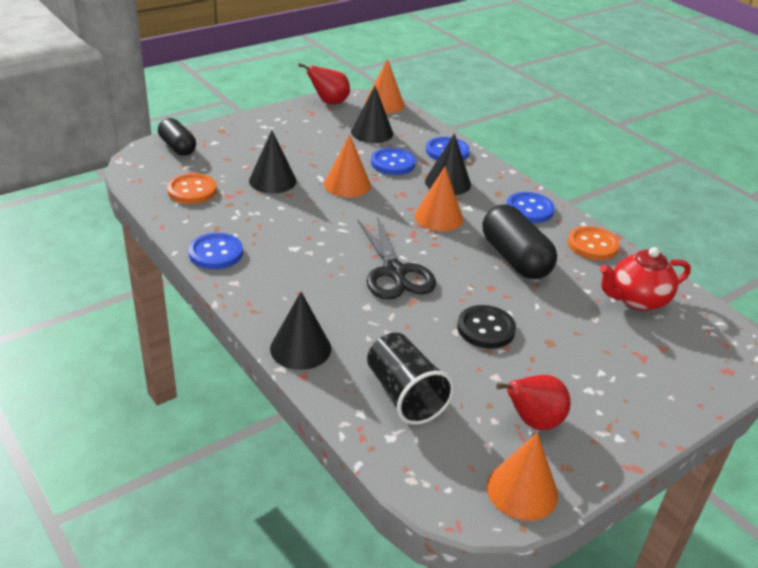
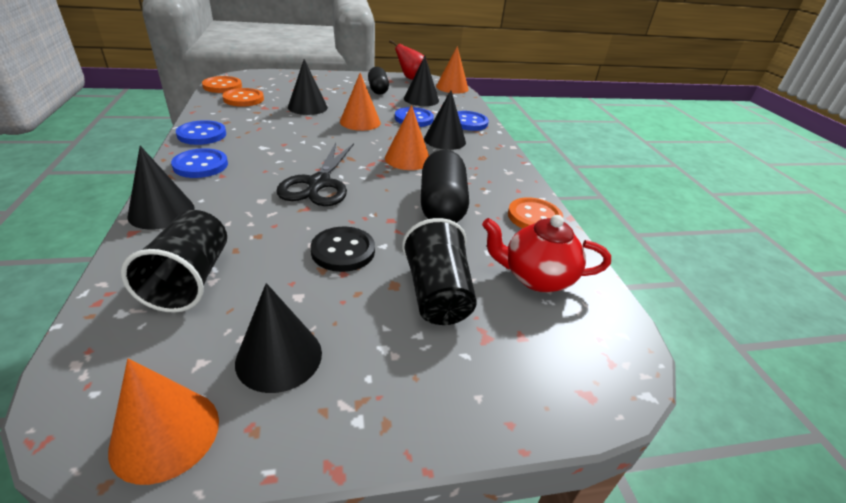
camera: 25 degrees right, 0 degrees up
black capsule [158,118,196,156] -> black capsule moved to [368,67,389,95]
red pear [496,375,570,430] -> black cone [235,283,322,393]
blue button [506,192,555,223] -> blue button moved to [171,148,228,178]
none -> orange button [202,76,242,93]
none -> black cup [402,218,477,325]

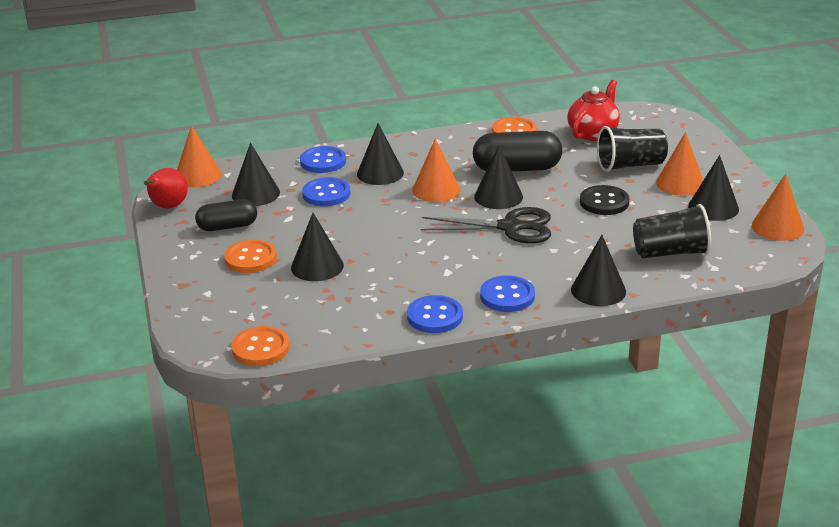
camera: 90 degrees left, 5 degrees down
orange button [222,88,264,107] -> orange button moved to [224,240,277,273]
orange cone [340,73,381,131] -> orange cone moved to [656,132,703,196]
red teapot [482,215,611,292] -> red teapot turned 150 degrees counterclockwise [567,80,620,141]
none -> black cone [474,145,523,209]

